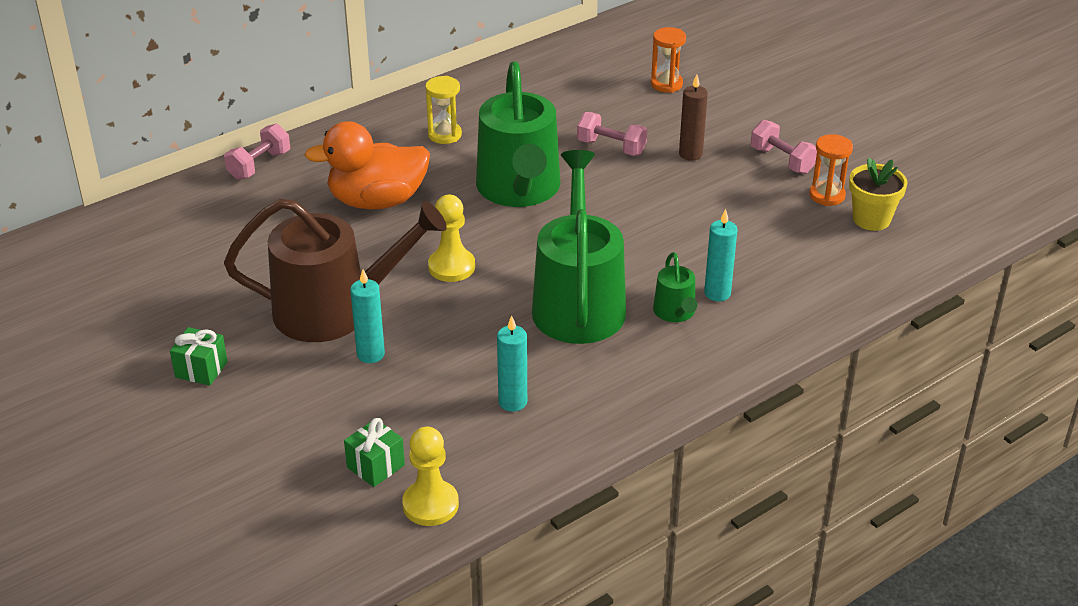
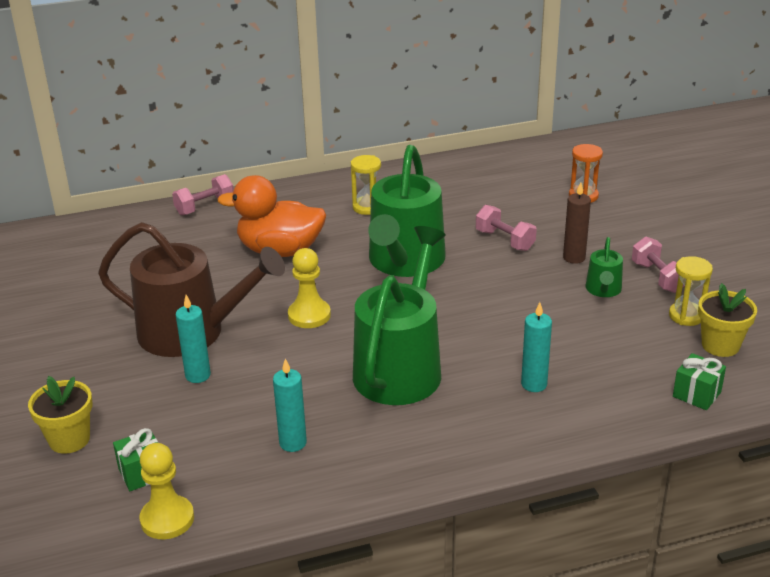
camera: 20 degrees right, 5 degrees down
green gift [170,327,228,386] -> green gift moved to [673,353,726,410]
green watering can [653,252,698,322] -> green watering can moved to [585,237,623,297]
orange hourglass [809,134,853,206] -> yellow hourglass [669,256,713,326]
none -> yellow flower pot [28,376,92,454]

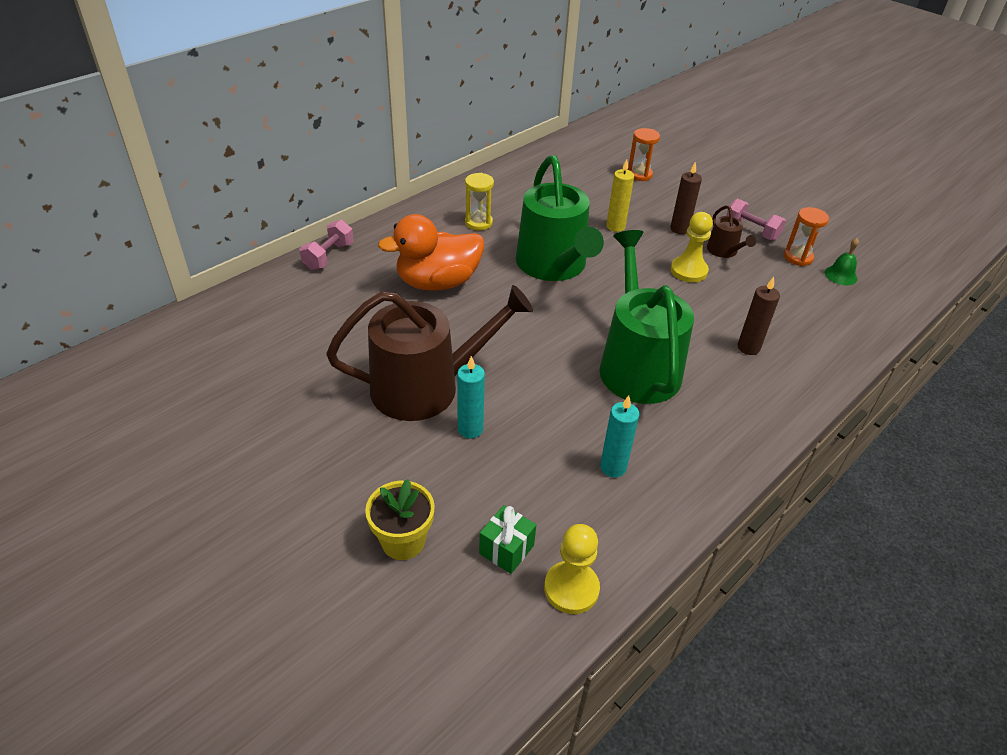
camera: 30 degrees left, 10 degrees up
yellow pawn [288,248,331,328] -> yellow pawn moved to [671,212,713,282]
pink dumbbell [476,205,537,251] -> yellow candle [606,159,634,232]
turquoise candle [521,302,552,392] -> brown candle [738,277,780,355]
green watering can [585,237,623,297] -> brown watering can [707,205,756,258]
yellow hourglass [669,256,713,326] -> orange hourglass [784,207,829,266]
green gift [673,353,726,410] -> none
yellow flower pot [698,283,757,357] -> green bell [825,238,859,285]

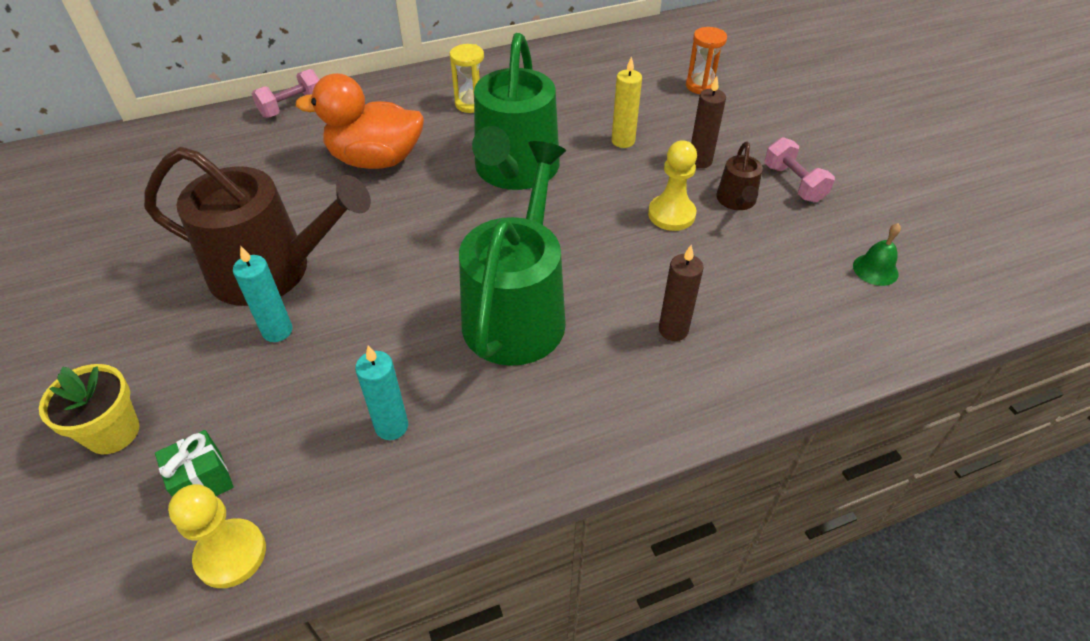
camera: 25 degrees right, 5 degrees up
orange hourglass [784,207,829,266] -> none

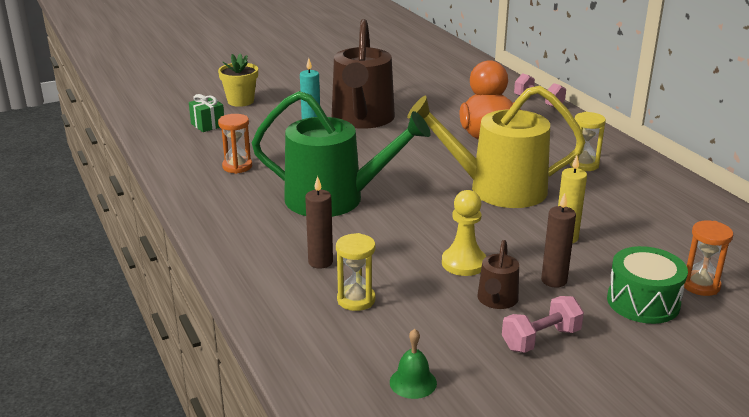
camera: 85 degrees right, 20 degrees down
yellow pawn [168,484,266,588] -> none
turquoise candle [355,345,408,440] -> orange hourglass [218,114,252,174]
green watering can [472,33,560,190] -> yellow watering can [407,86,585,208]
brown watering can [716,142,763,210] -> brown watering can turned 75 degrees counterclockwise [477,240,519,309]
none -> yellow hourglass [336,233,375,311]
none -> green drum [607,246,688,324]

